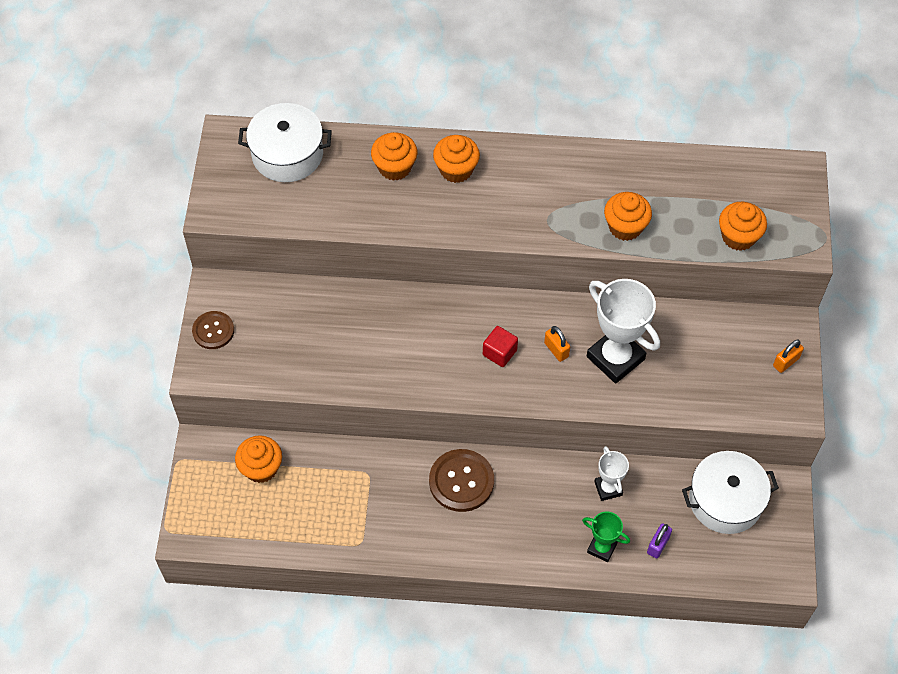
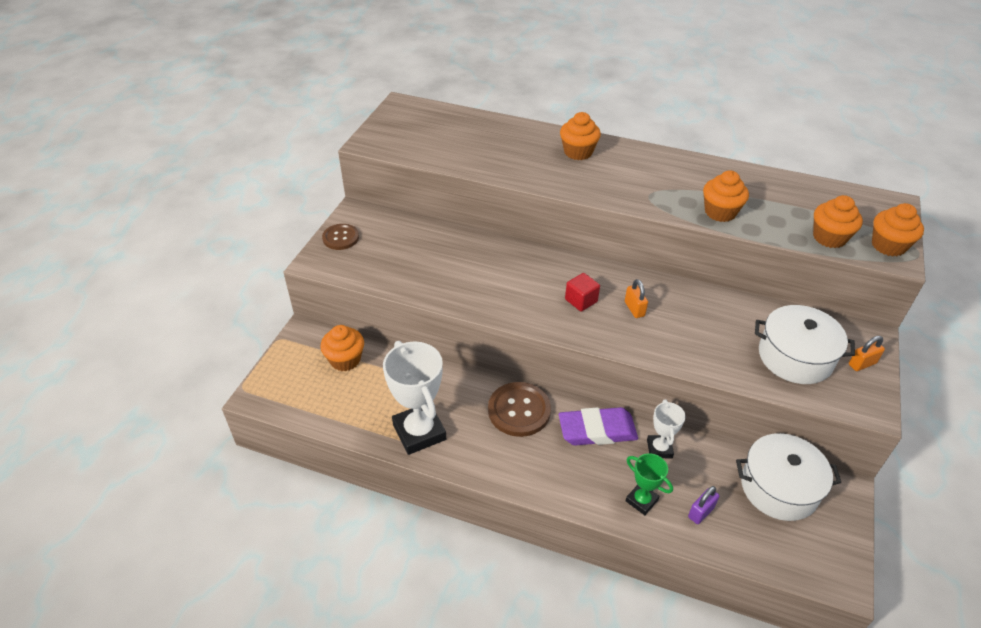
camera: 15 degrees right, 15 degrees down
white pot [238,103,332,182] -> white pot moved to [755,305,855,384]
orange cupcake [371,132,417,181] -> orange cupcake moved to [872,203,924,256]
white trophy [587,279,660,384] -> white trophy moved to [383,341,446,455]
none -> purple eraser [559,407,638,446]

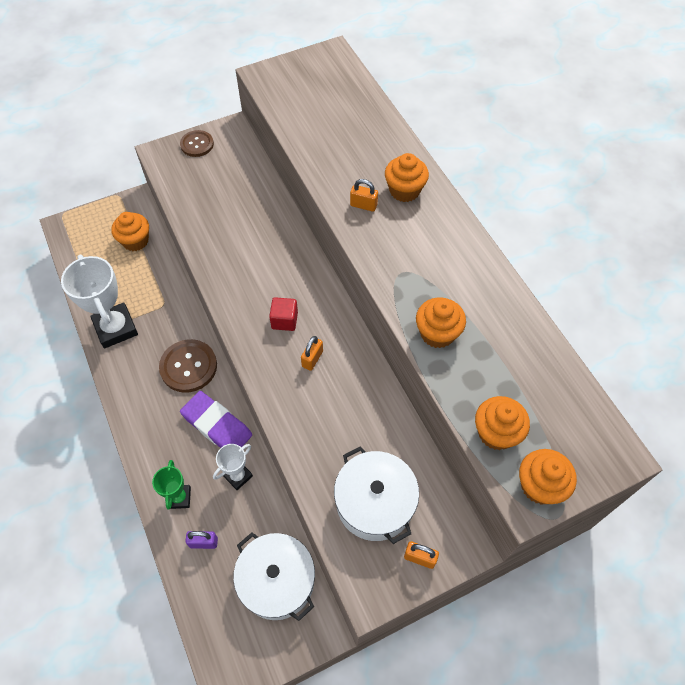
camera: 45 degrees right, 15 degrees up
white trophy [383,341,446,455] -> white trophy turned 45 degrees counterclockwise [61,255,138,349]
none -> orange padlock [350,179,378,212]

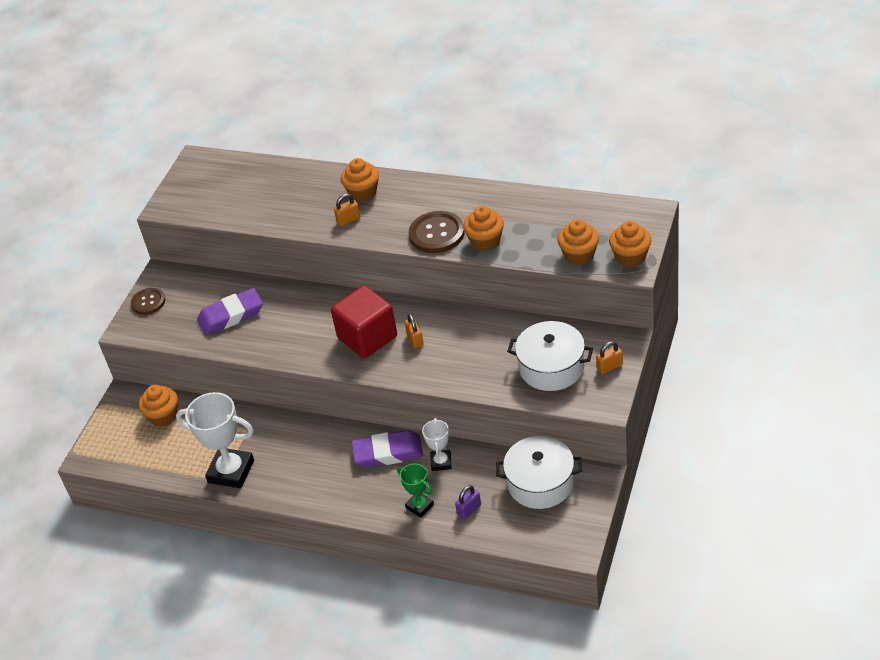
camera: 40 degrees left, 15 degrees down
brown button [159,339,217,393] -> brown button moved to [409,211,465,253]
red cube [269,297,298,331] -> red cube [331,286,397,358], size x2.03
none -> purple eraser [197,288,263,335]

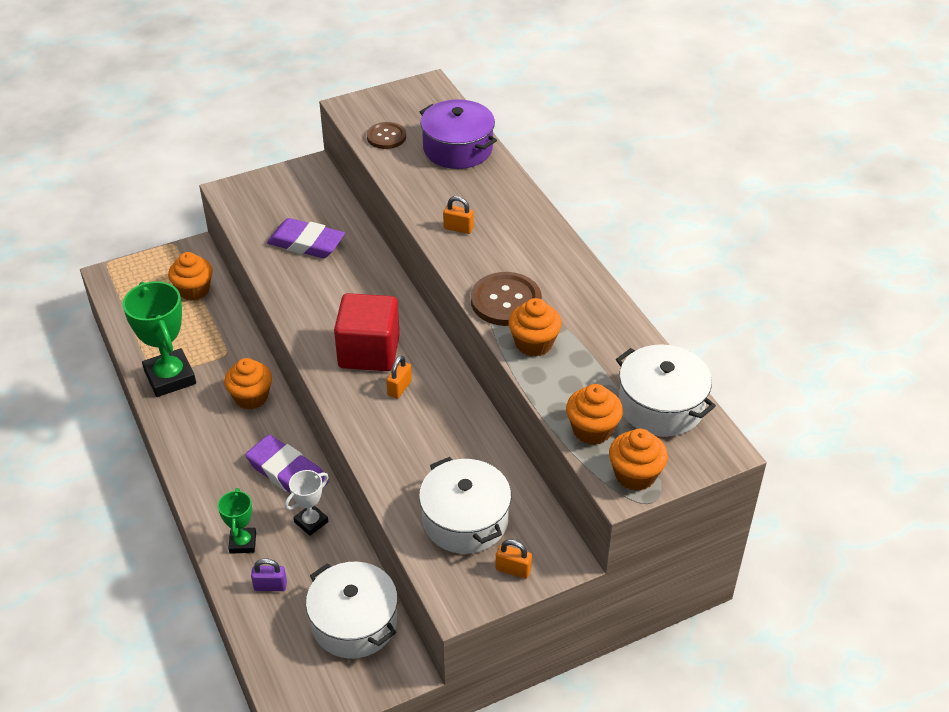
camera: 40 degrees right, 0 degrees up
brown button [131,288,165,315] -> brown button moved to [367,122,406,149]
white trophy [176,392,254,488] -> green trophy [122,281,196,397]
orange cupcake [341,158,379,202] -> orange cupcake moved to [224,358,272,409]
none -> purple pot [420,99,497,169]
none -> white pot [616,344,716,437]

